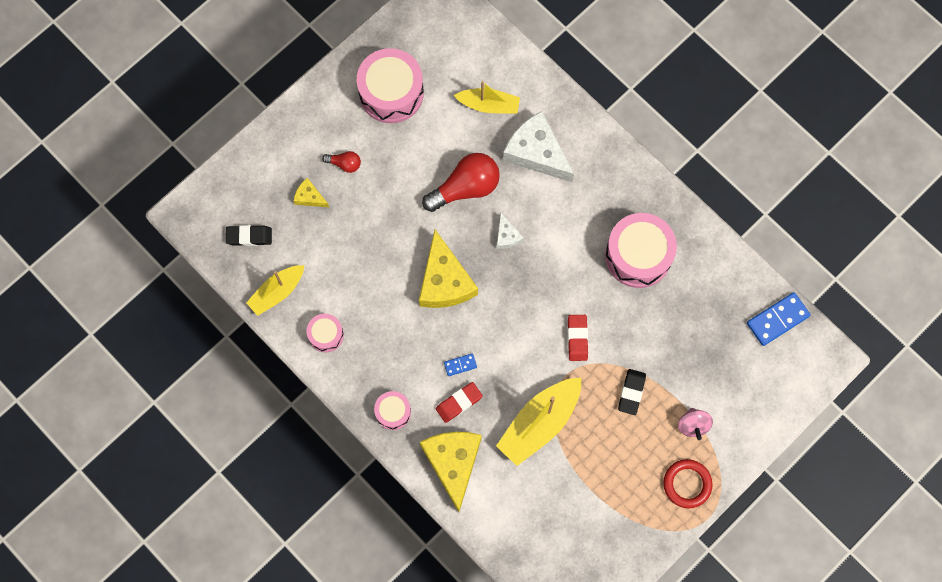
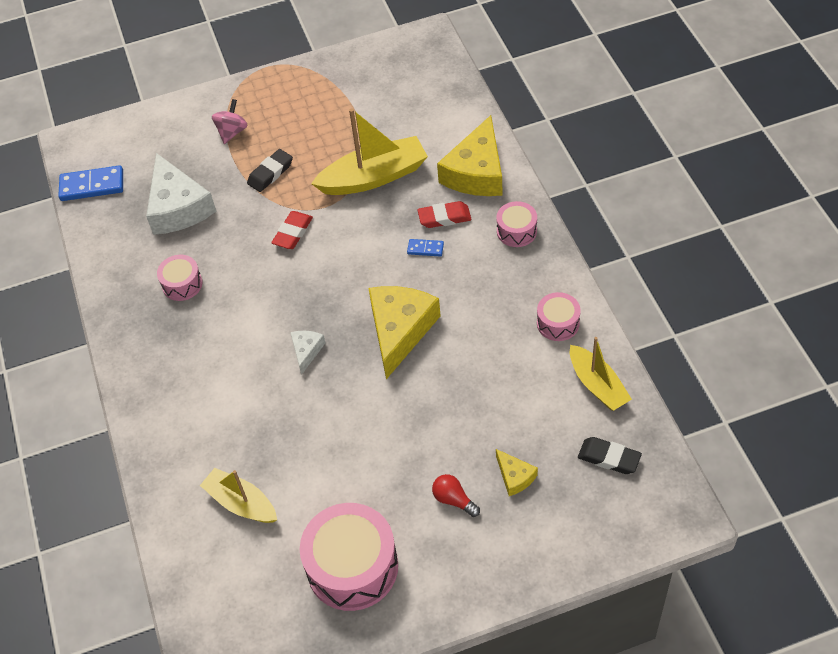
camera: 150 degrees left, 20 degrees down
yellow boat [246,265,304,316] -> yellow boat turned 75 degrees clockwise [570,337,632,411]
red light bulb [422,153,500,212] -> none
white cheese [503,111,574,182] -> white cheese moved to [146,153,216,235]
pink drum [605,213,677,288] -> pink drum [157,255,203,301], size x0.52
red ring [663,459,713,508] -> none

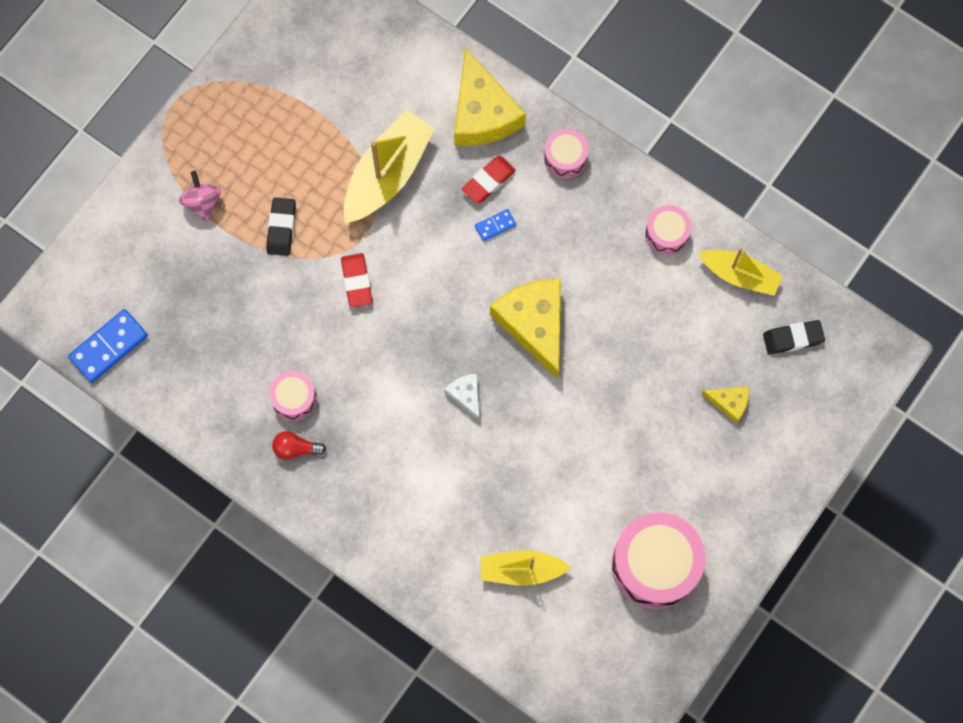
camera: 40 degrees left, 20 degrees up
white cheese [146,153,216,235] -> none
red light bulb [432,474,480,517] -> red light bulb moved to [272,431,326,460]

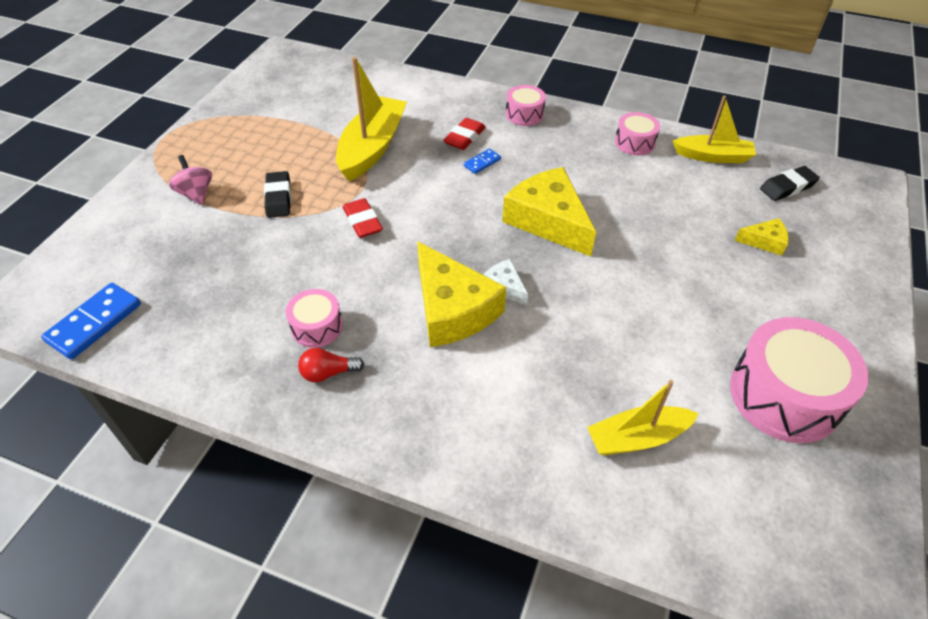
camera: 15 degrees left, 25 degrees down
yellow cheese [454,47,526,146] -> yellow cheese moved to [417,241,506,347]

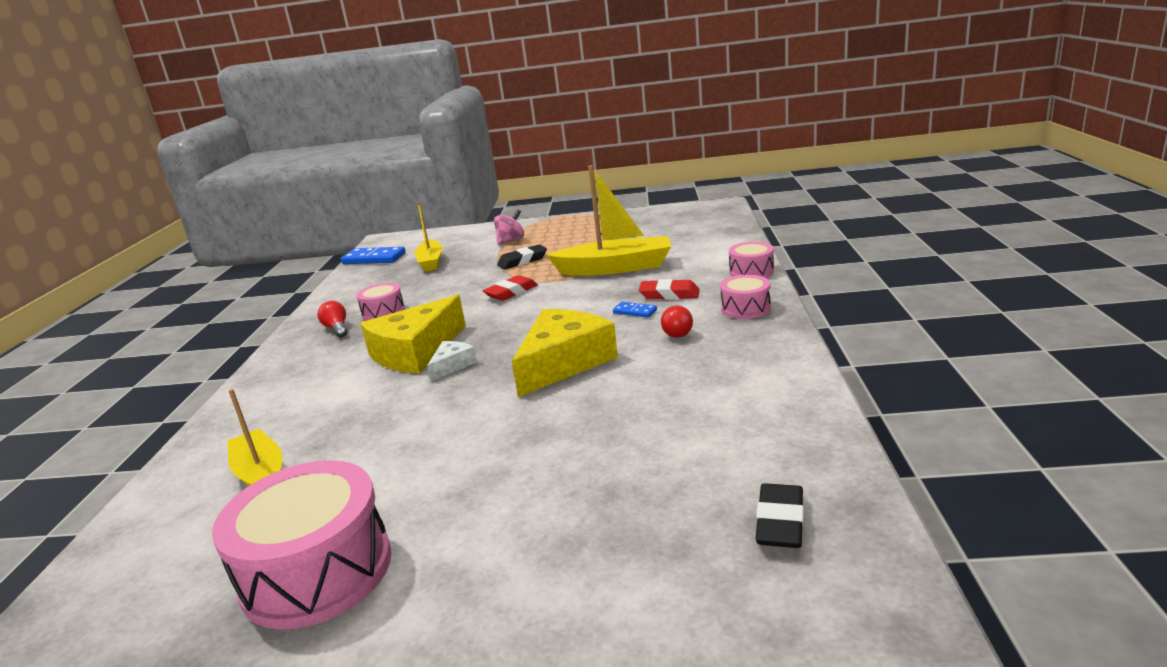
camera: 75 degrees right, 25 degrees down
pink drum [615,112,660,155] -> pink drum moved to [729,242,774,278]
yellow boat [673,96,756,163] -> yellow boat moved to [415,202,443,272]
yellow cheese [734,218,789,256] -> none
black eraser [760,166,820,201] -> black eraser turned 60 degrees clockwise [756,483,804,548]
none -> red light bulb [661,306,693,338]

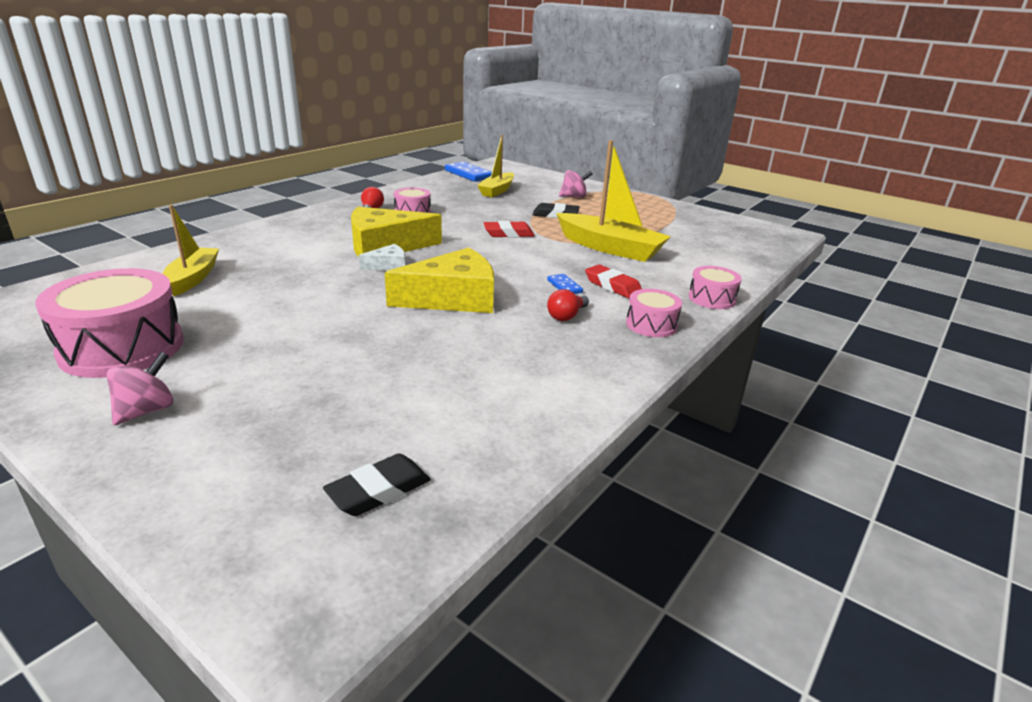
camera: 30 degrees right, 5 degrees up
none -> pink spinning top [107,352,174,425]

